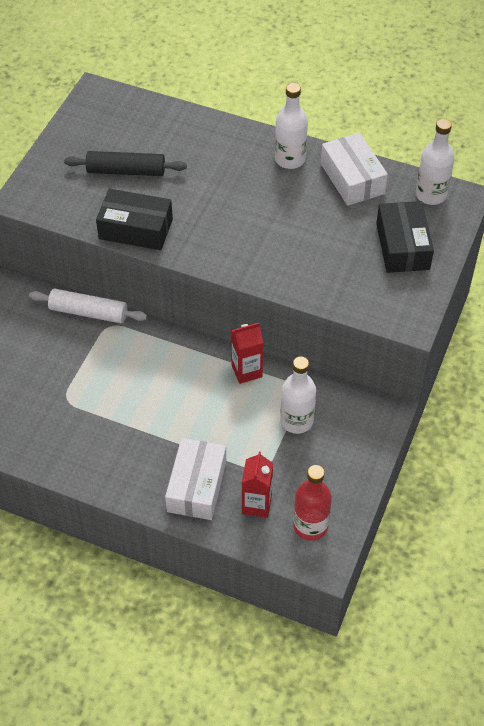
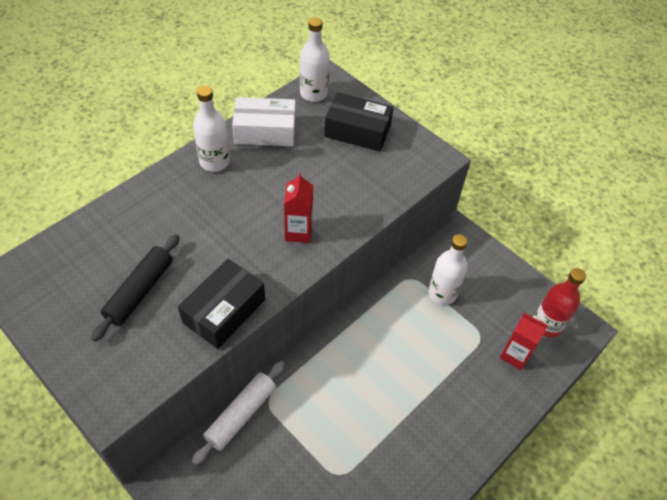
camera: 70 degrees left, 0 degrees up
white box [165,438,226,520] -> none
red carton [231,323,263,384] -> red carton moved to [284,172,313,243]

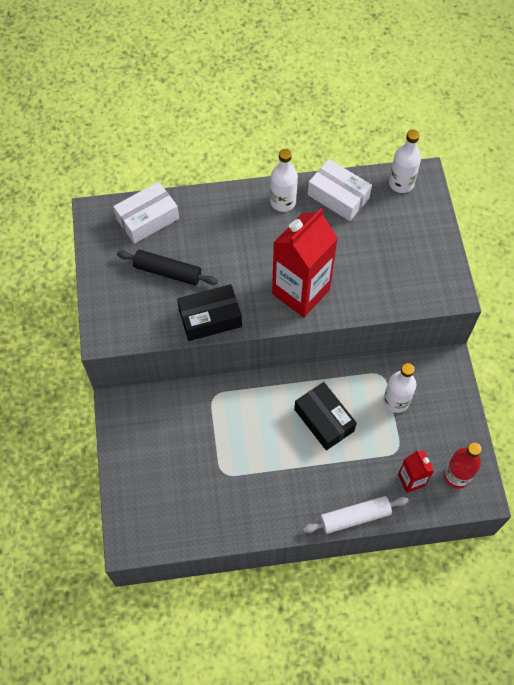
camera: 40 degrees right, 10 degrees up
black rolling pin [91,234,180,342] -> black rolling pin turned 45 degrees clockwise [117,250,218,285]
white rolling pin [192,361,285,465] -> white rolling pin moved to [303,496,409,534]
red carton [284,172,313,243] -> red carton [272,208,338,317], size x2.00
black box [324,92,393,151] -> black box moved to [294,382,357,451]
none -> white box [113,182,179,244]

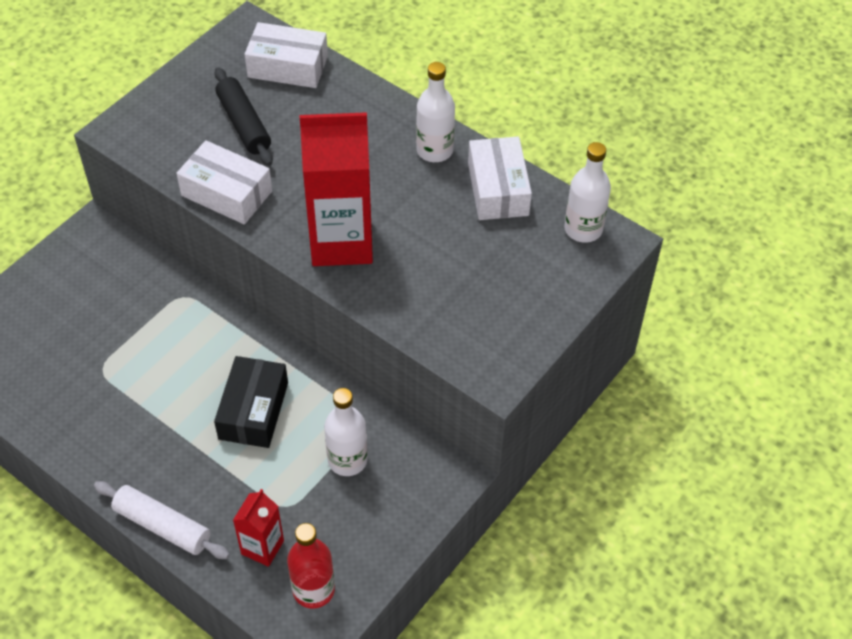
camera: 45 degrees right, 10 degrees down
black box [177,284,242,341] -> white box [176,140,272,224]

